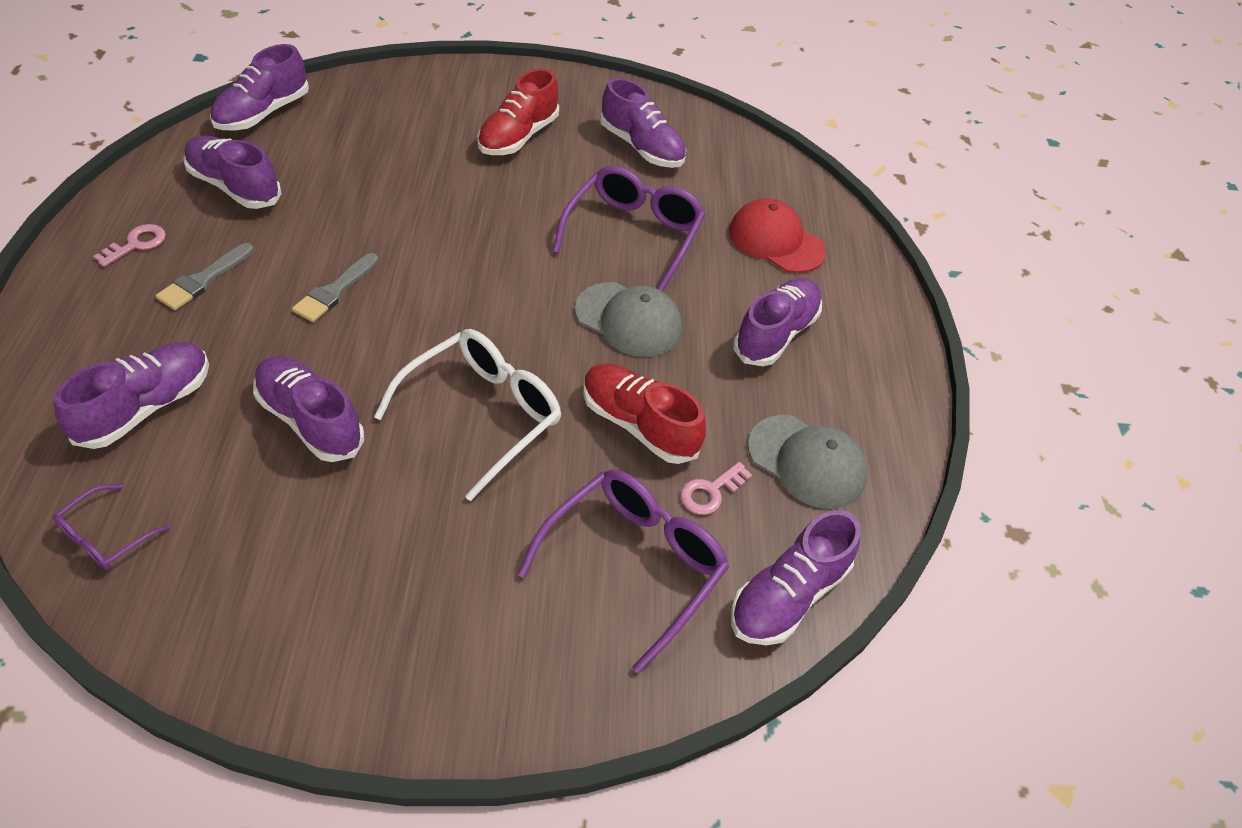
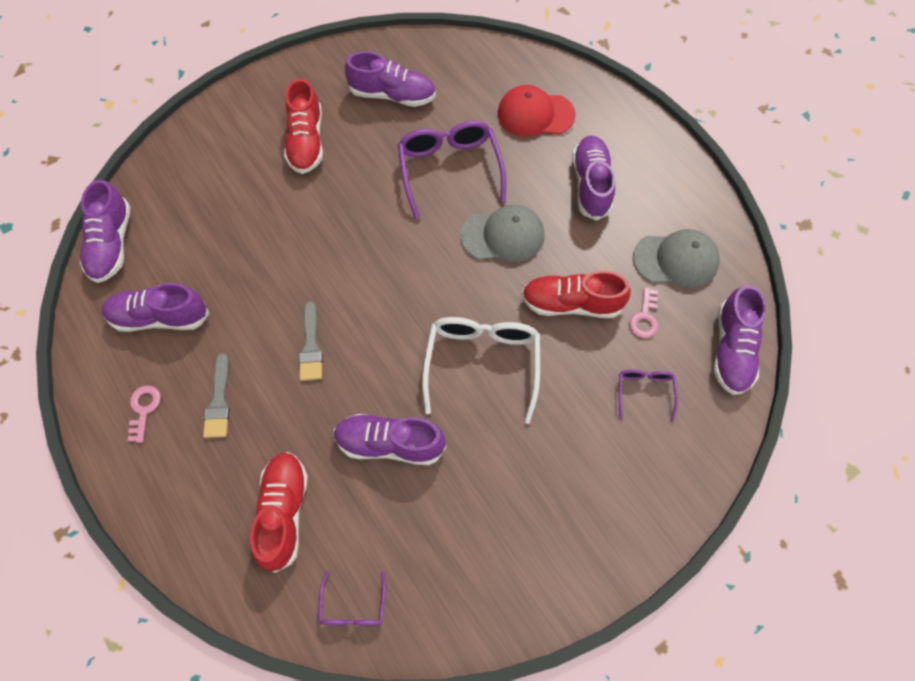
camera: 30 degrees left, 15 degrees up
purple shoe [54,343,209,449] -> red shoe [250,452,308,573]
purple glasses [518,469,729,674] -> purple glasses [619,370,678,422], size x0.51

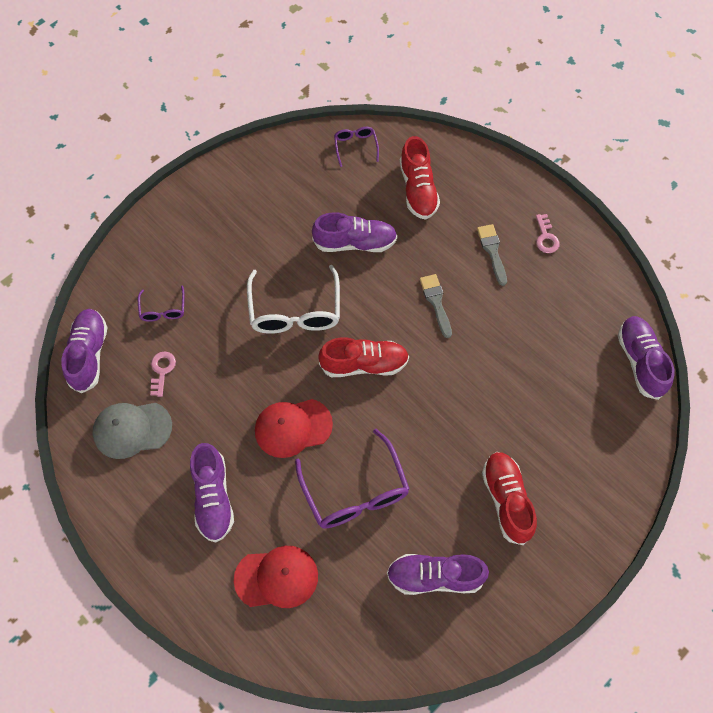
camera: 170 degrees right, 0 degrees up
purple shoe [101,283,209,332] -> none
grey cap [460,205,544,262] -> red cap [255,399,333,458]
red shoe [522,271,631,318] -> red shoe moved to [318,337,409,377]

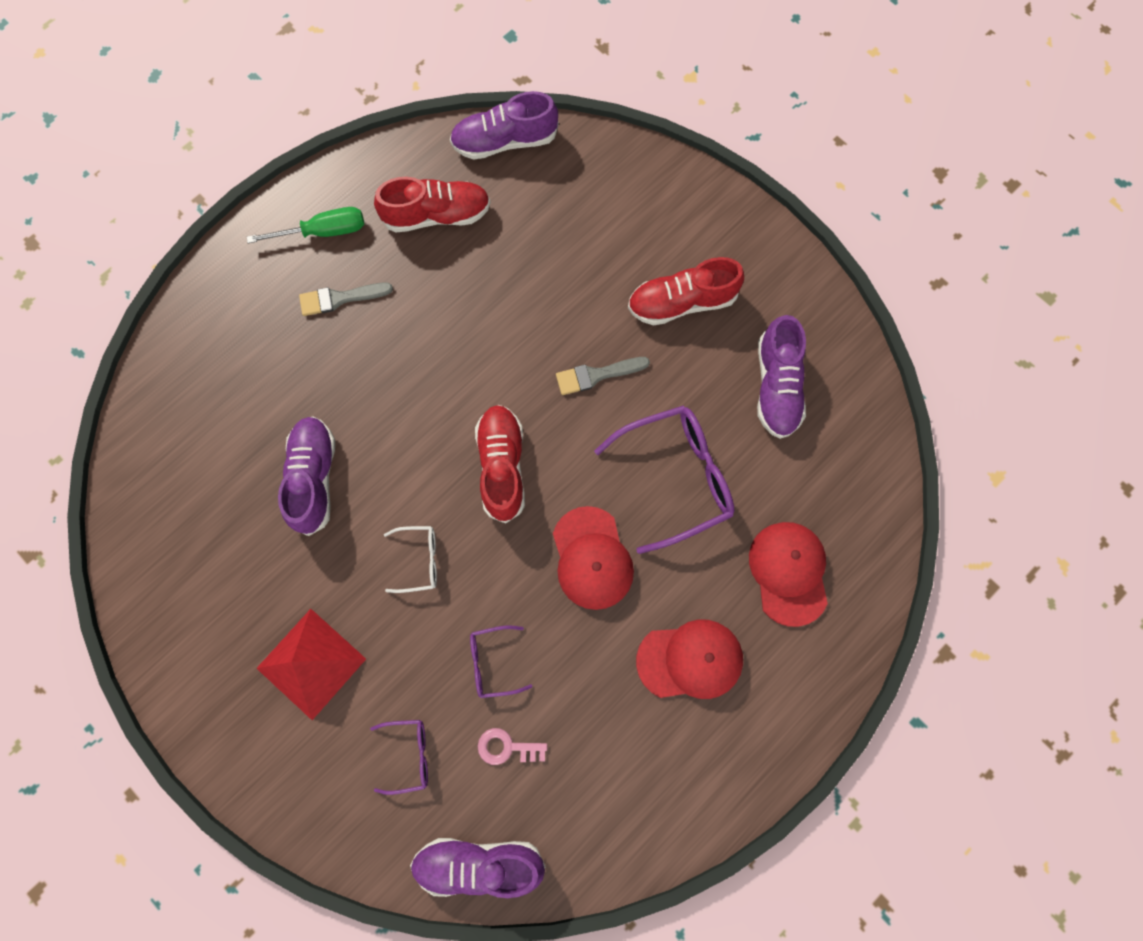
camera: 90 degrees left, 10 degrees up
grey cap [92,403,172,459] -> none
purple shoe [190,443,234,543] -> red cap [636,619,743,699]
white glasses [247,265,340,334] -> white glasses [384,526,437,593], size x0.51
purple glasses [334,127,379,167] -> purple glasses moved to [470,625,532,698]
red shoe [399,136,440,220] -> red shoe moved to [374,177,491,232]
grey brush [420,274,452,338] -> grey brush moved to [556,357,650,395]
pink key [536,214,560,253] -> green screwdriver [247,207,364,243]
none -> red pyramid [256,609,366,720]

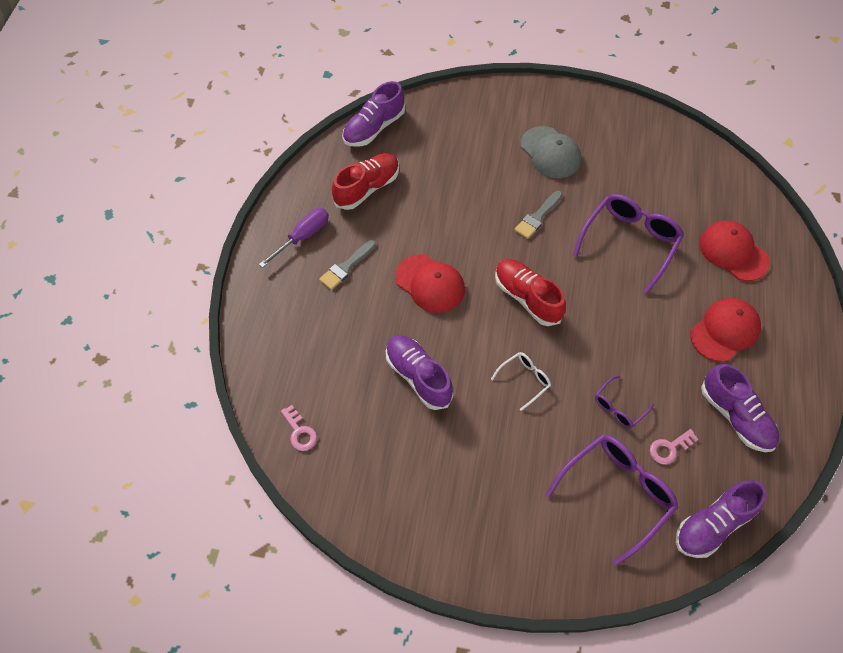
camera: 35 degrees left, 15 degrees down
green screwdriver [247,207,364,243] -> purple screwdriver [259,208,329,268]
red pyramid [256,609,366,720] -> none
purple glasses [370,720,428,795] -> purple glasses [546,435,678,566], size x1.97
red cap [553,506,634,610] -> red cap moved to [395,254,465,313]
red shoe [628,257,744,325] -> grey cap [520,126,581,178]
purple shoe [757,315,806,439] -> purple shoe moved to [701,364,779,452]
none -> pink key [281,405,317,451]

